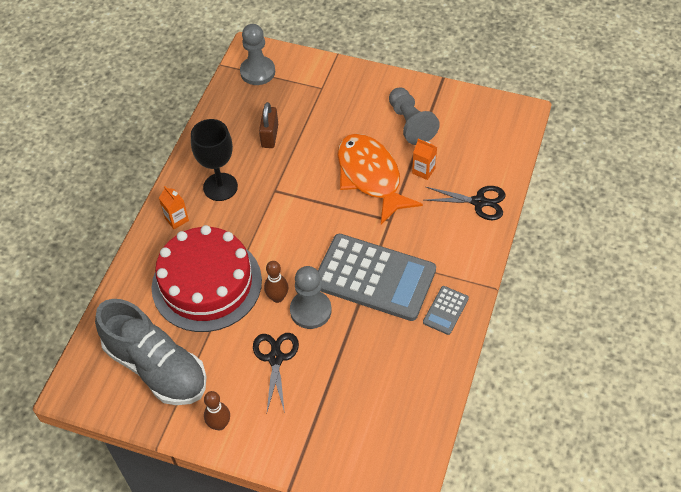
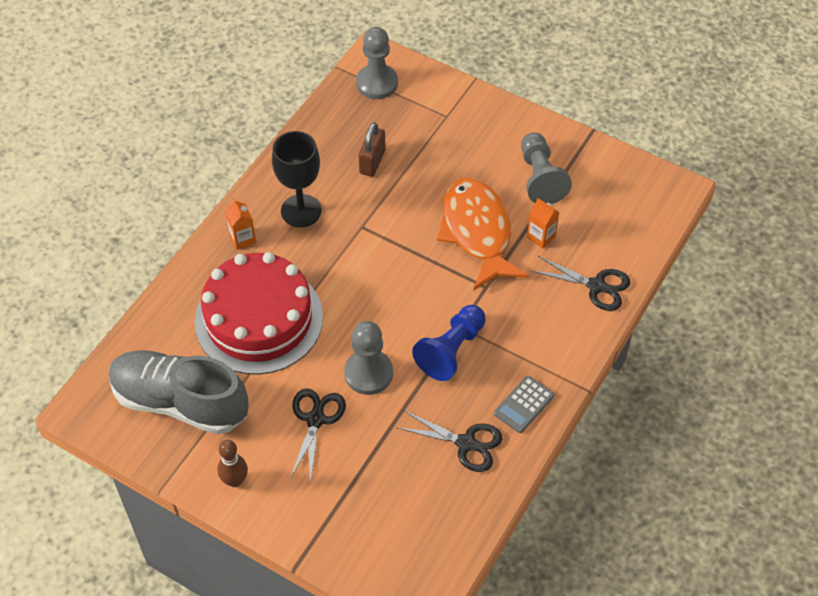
camera: 10 degrees right, 0 degrees up
grey shoe [95,299,207,405] -> grey shoe turned 150 degrees clockwise [109,350,249,435]
brown bowling pin [264,261,288,303] -> none
grey calculator [318,234,436,321] -> blue pawn [412,305,486,381]
none -> black scissors [398,411,502,472]

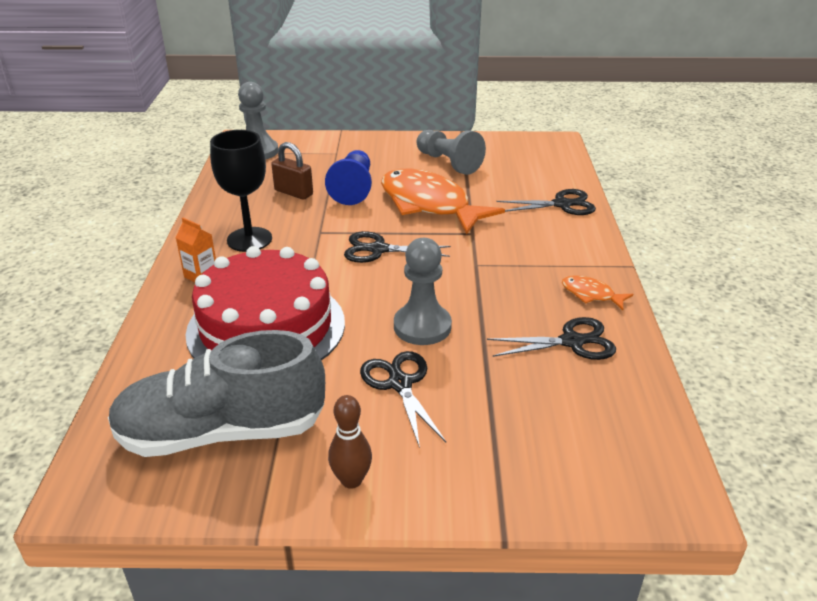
camera: 30 degrees left, 20 degrees down
brown padlock [359,123,386,177] -> brown padlock turned 45 degrees counterclockwise [271,142,313,200]
blue pawn [412,305,486,381] -> blue pawn moved to [325,150,372,205]
grey calculator [494,376,554,433] -> orange fish [562,276,633,310]
orange carton [527,198,559,248] -> none
none -> black scissors [344,231,451,263]

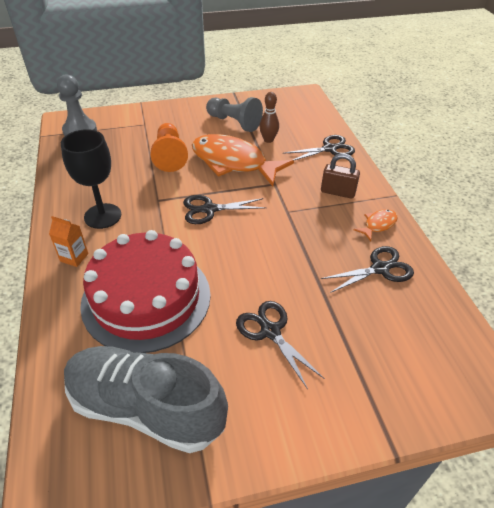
camera: 15 degrees left, 10 degrees up
grey shoe [108,330,325,457] -> grey shoe turned 45 degrees clockwise [64,346,228,453]
brown padlock [271,142,313,200] -> brown padlock moved to [321,153,360,199]
blue pawn [325,150,372,205] -> orange pawn [151,123,188,172]
brown bowling pin [328,395,372,489] -> brown bowling pin moved to [259,92,279,143]
grey pawn [394,238,452,345] -> none
orange fish [562,276,633,310] -> orange fish turned 120 degrees clockwise [353,209,398,241]

